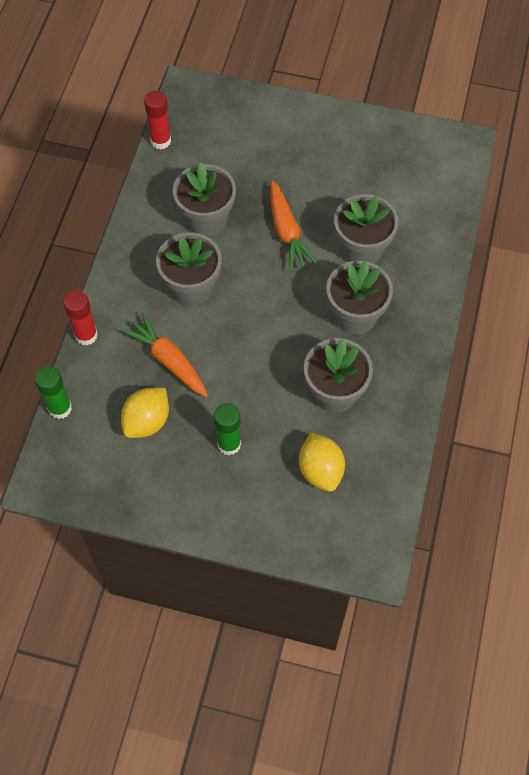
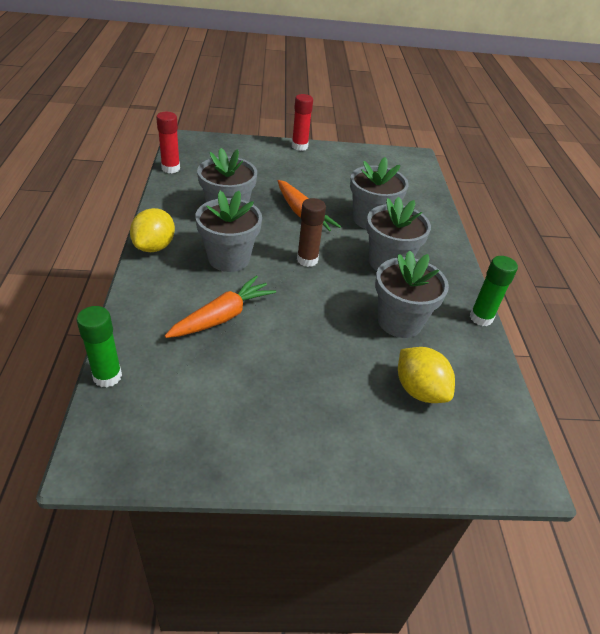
camera: 20 degrees left, 20 degrees down
red glue stick [63,290,98,345] -> red glue stick moved to [292,94,313,151]
orange carrot [121,312,208,397] -> orange carrot turned 105 degrees clockwise [165,276,276,338]
yellow lemon [121,388,169,438] -> yellow lemon moved to [130,208,175,252]
green glue stick [214,403,241,455] -> green glue stick moved to [470,256,518,326]
none -> brown glue stick [297,198,326,267]

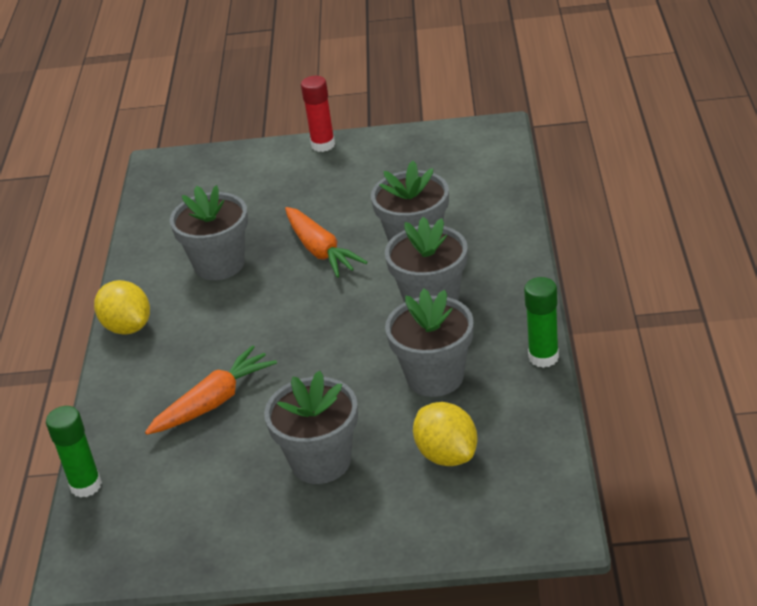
camera: 10 degrees right, 5 degrees down
yellow lemon [130,208,175,252] -> yellow lemon turned 60 degrees counterclockwise [94,280,150,335]
red glue stick [156,112,180,173] -> none
grey flower pot [195,190,262,272] -> grey flower pot moved to [264,371,358,484]
brown glue stick [297,198,326,267] -> none

